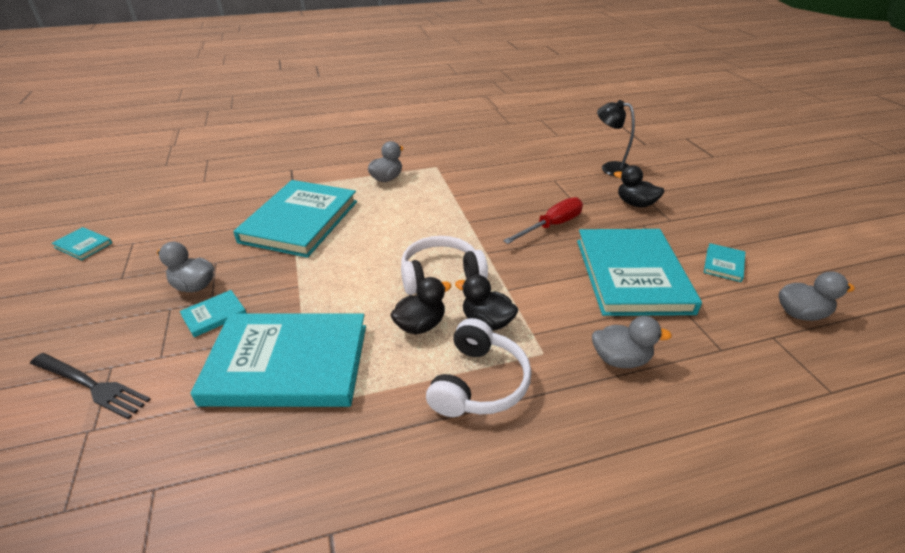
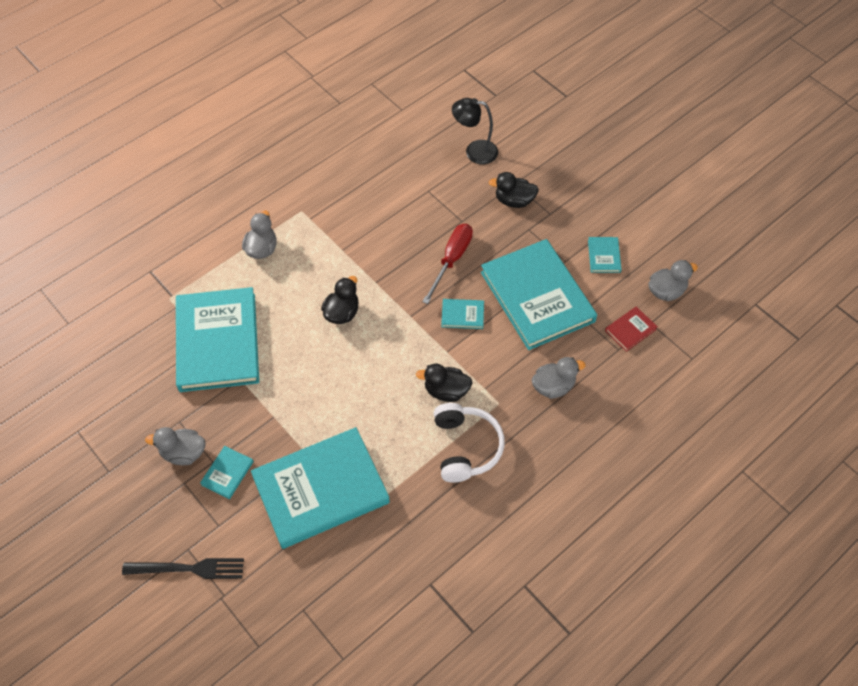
camera: 25 degrees left, 20 degrees up
turquoise book [51,227,112,260] -> turquoise book moved to [441,299,484,329]
black duck [390,277,452,334] -> black duck moved to [321,276,359,324]
white headphones [401,236,488,295] -> none
none -> red book [605,307,658,352]

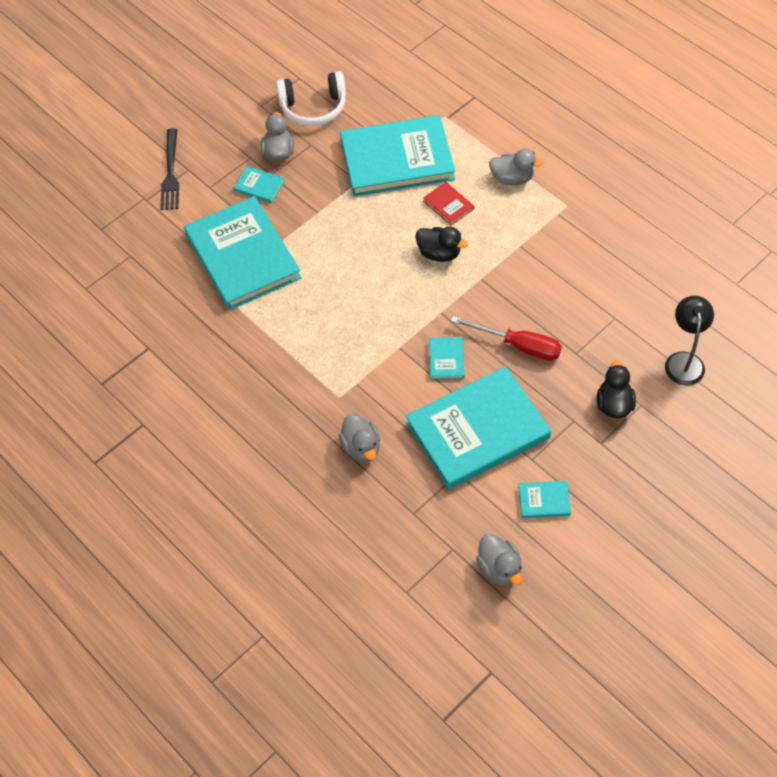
camera: 90 degrees right, 0 degrees up
black duck [416,364,473,402] -> none
white headphones [434,403,505,483] -> white headphones moved to [276,71,346,126]
red book [605,307,658,352] -> red book moved to [423,182,474,226]

